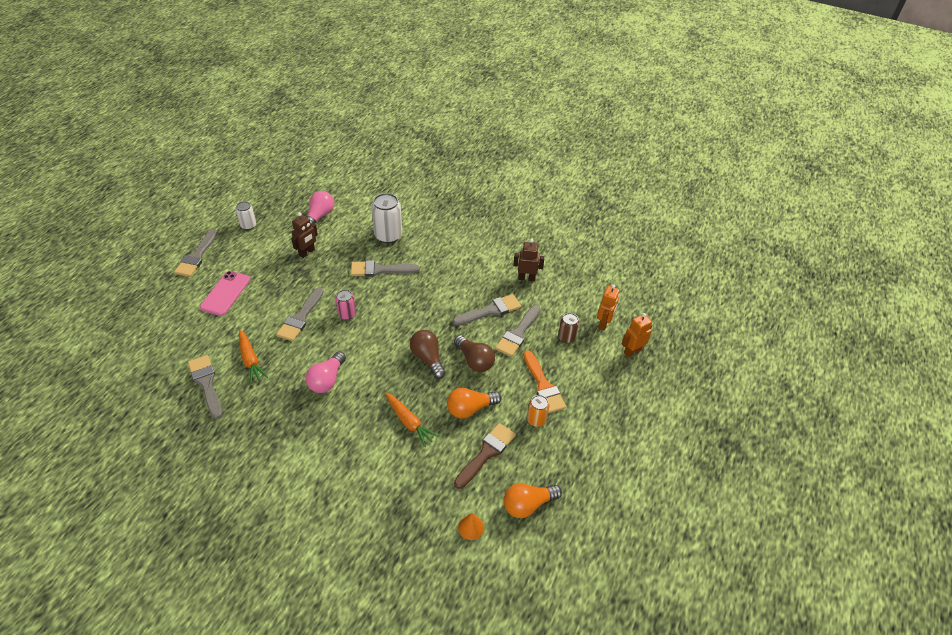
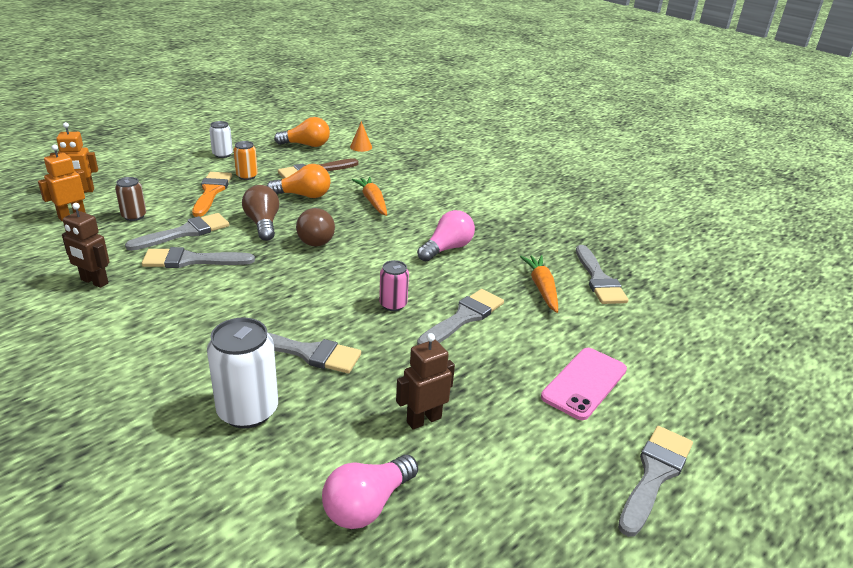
camera: 160 degrees left, 15 degrees down
white can [236,201,256,230] -> white can moved to [209,121,233,158]

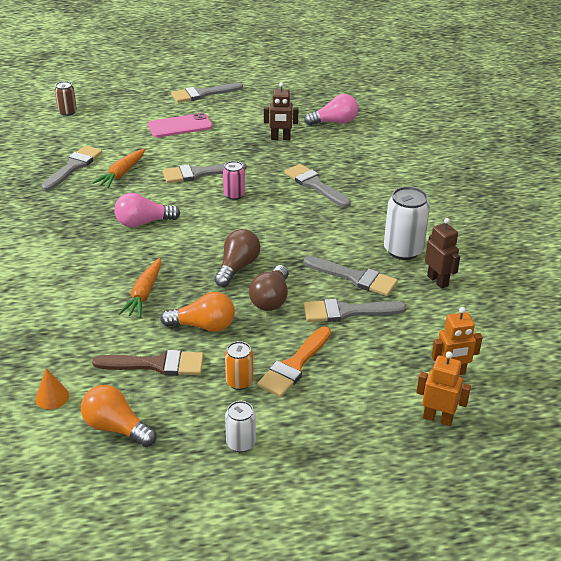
camera: 145 degrees left, 5 degrees up
brown can [115,177,146,221] -> brown can moved to [55,81,77,116]
white can [207,318,278,428] -> white can moved to [384,186,430,260]
orange light bulb [267,164,331,198] -> orange light bulb turned 150 degrees clockwise [160,292,235,332]

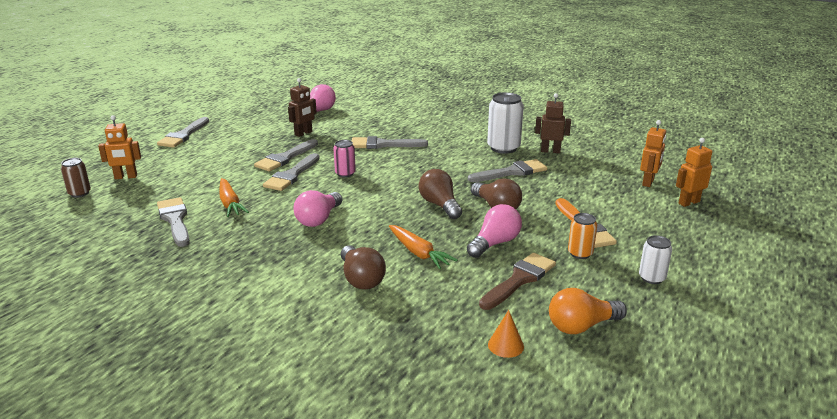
camera: 50 degrees left, 10 degrees down
pink phone [148,113,212,138] -> none
orange light bulb [160,292,235,332] -> pink light bulb [467,204,522,258]
grey brush [304,299,407,322] -> grey brush moved to [254,139,318,171]
none -> orange robot [98,115,141,179]
none -> brown light bulb [341,245,386,289]

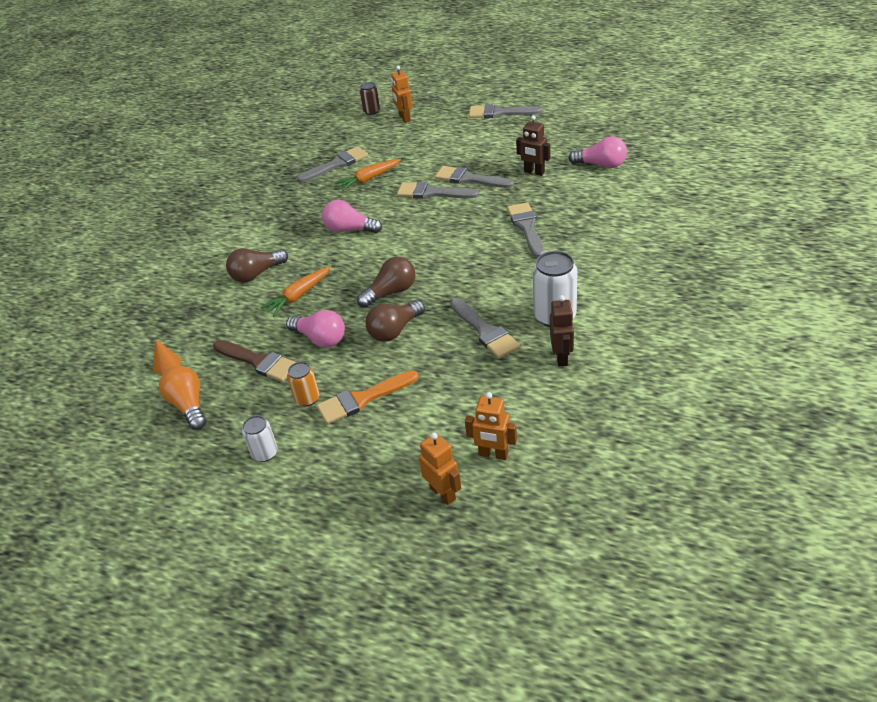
camera: 85 degrees right, 15 degrees up
pink can [333,140,356,177] -> none

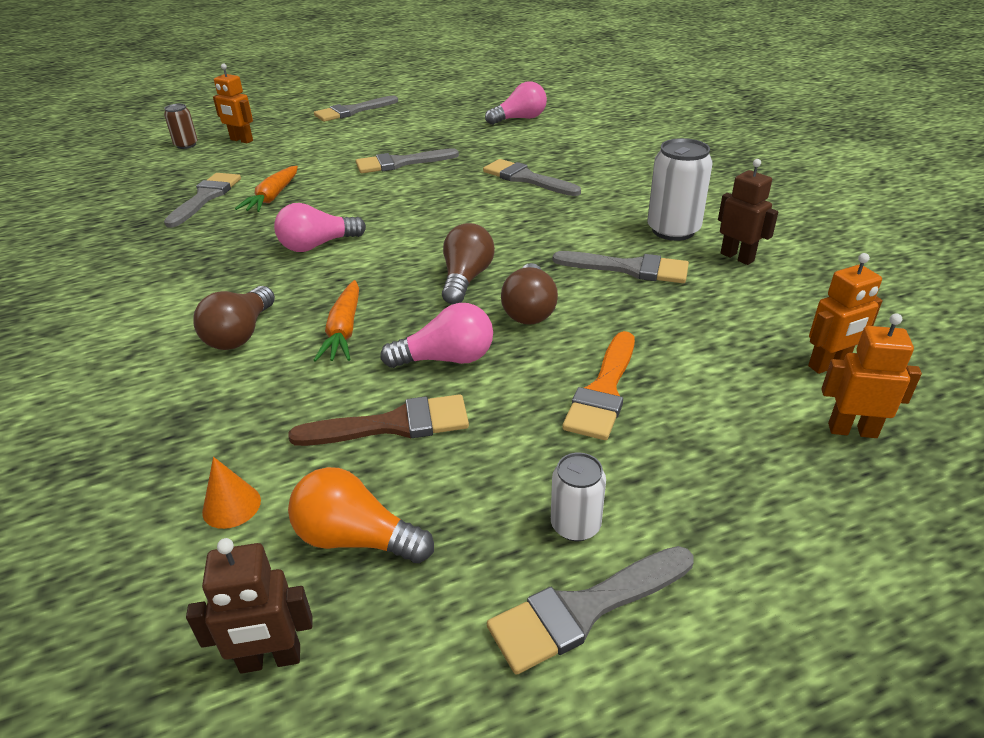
camera: 45 degrees left, 5 degrees down
orange can [287,362,320,406] -> none
grey brush [397,182,479,199] -> grey brush moved to [487,546,694,675]
brown robot [516,115,550,176] -> brown robot moved to [186,538,313,674]

